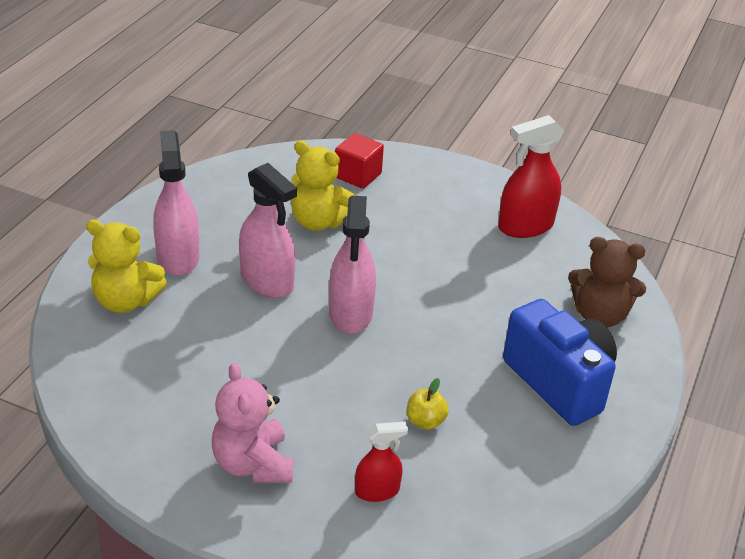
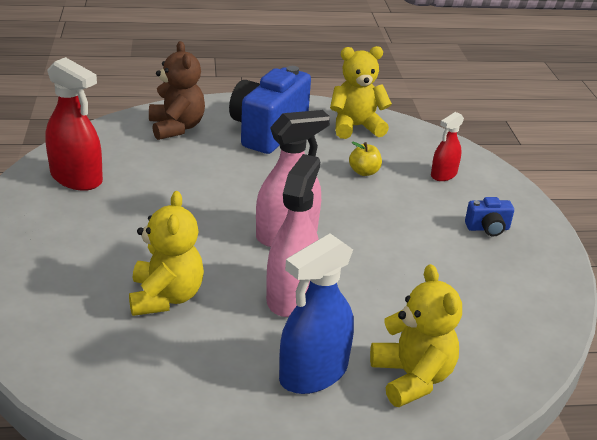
camera: 120 degrees left, 5 degrees down
pink spray bottle [153,130,199,276] -> blue spray bottle [279,233,354,394]
pink teddy bear [212,363,293,483] -> blue camera [465,197,514,237]
red cube [335,133,384,189] -> none
red spray bottle [355,422,408,502] -> red spray bottle turned 90 degrees counterclockwise [431,112,464,181]
none -> yellow teddy bear [330,46,392,139]

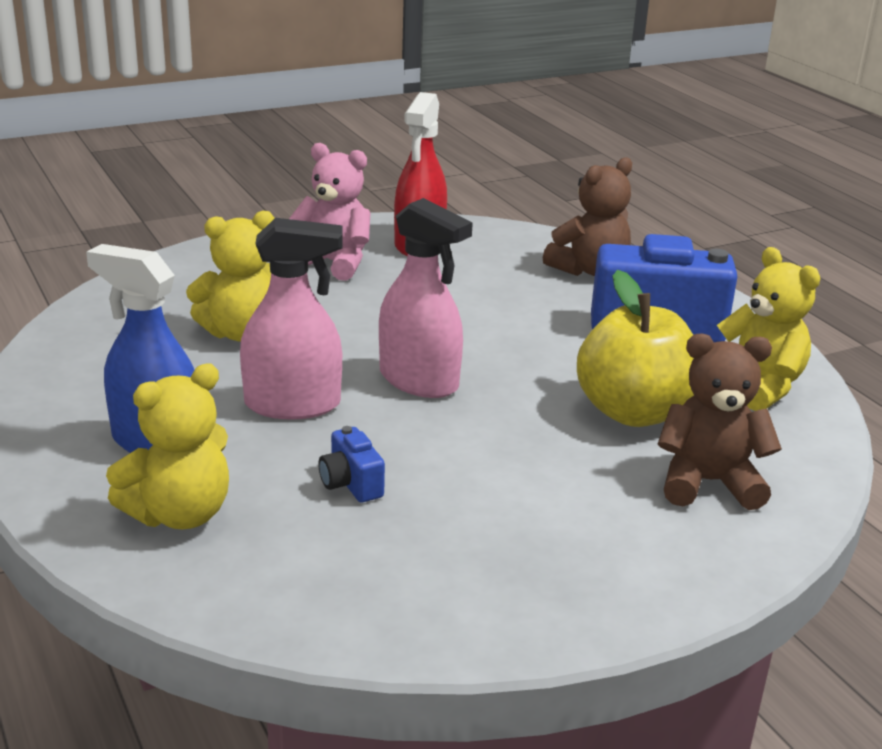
camera: 70 degrees right, 5 degrees down
yellow apple [349,142,382,176] -> yellow apple [577,270,694,427], size x2.34
red spray bottle [431,112,464,181] -> brown teddy bear [658,334,782,510]
blue camera [465,197,514,237] -> blue camera moved to [318,426,385,503]
none -> pink teddy bear [289,143,371,281]

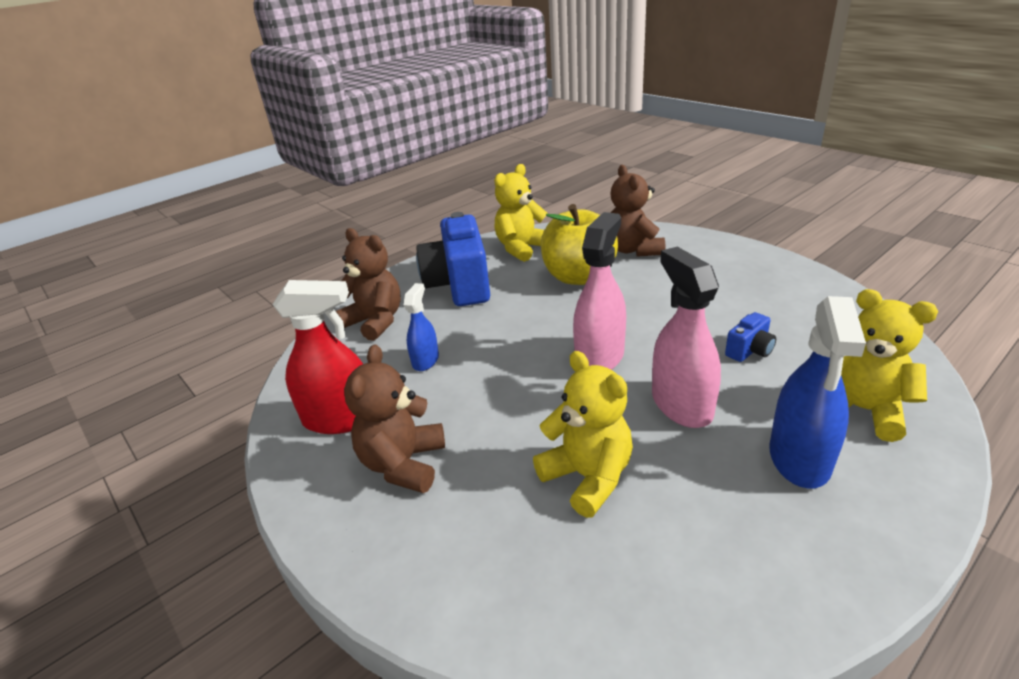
camera: 100 degrees left, 5 degrees up
pink teddy bear [289,143,371,281] -> brown teddy bear [344,345,445,493]
none -> blue spray bottle [404,283,439,371]

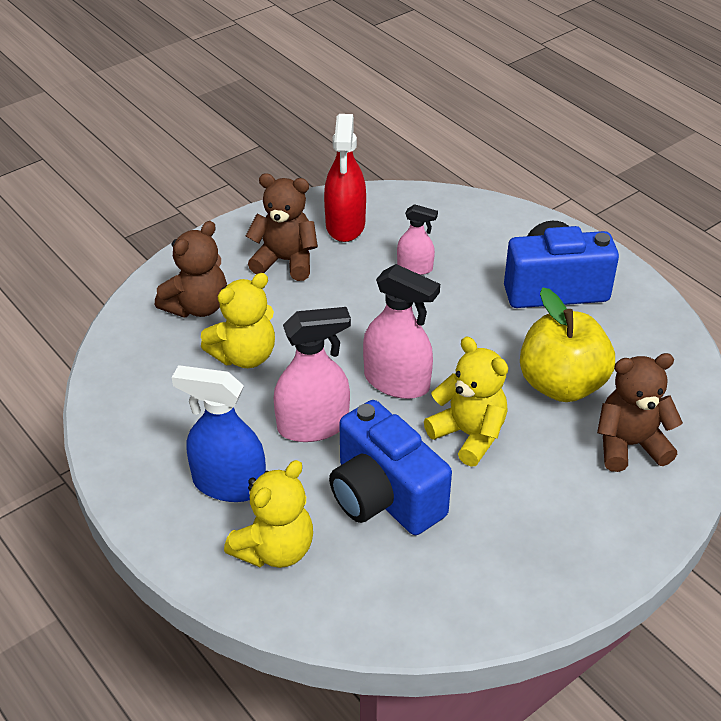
camera: 90 degrees right, 10 degrees up
brown teddy bear [336,228,401,341] -> brown teddy bear moved to [155,221,227,318]
blue spray bottle [404,283,439,371] -> pink spray bottle [397,204,438,275]
yellow teddy bear [494,164,547,262] -> yellow teddy bear moved to [424,337,508,467]
blue camera [725,312,776,362] -> blue camera [329,400,452,535], size x2.31

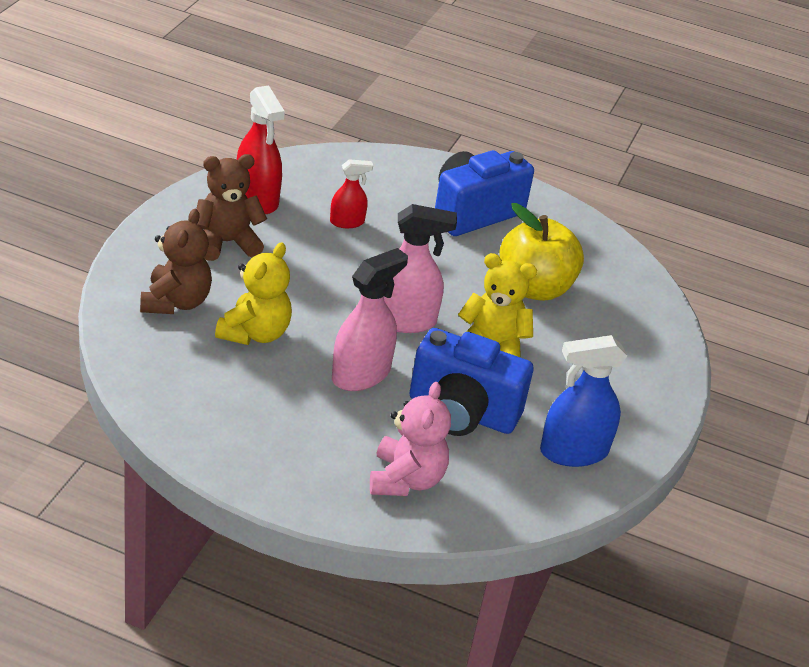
camera: 35 degrees left, 5 degrees down
blue spray bottle [172,365,266,502] -> blue spray bottle moved to [540,335,627,467]
yellow teddy bear [224,460,313,568] -> pink teddy bear [370,382,451,496]
pink spray bottle [397,204,438,275] -> red spray bottle [330,159,373,228]
brown teddy bear [597,353,683,472] -> none

